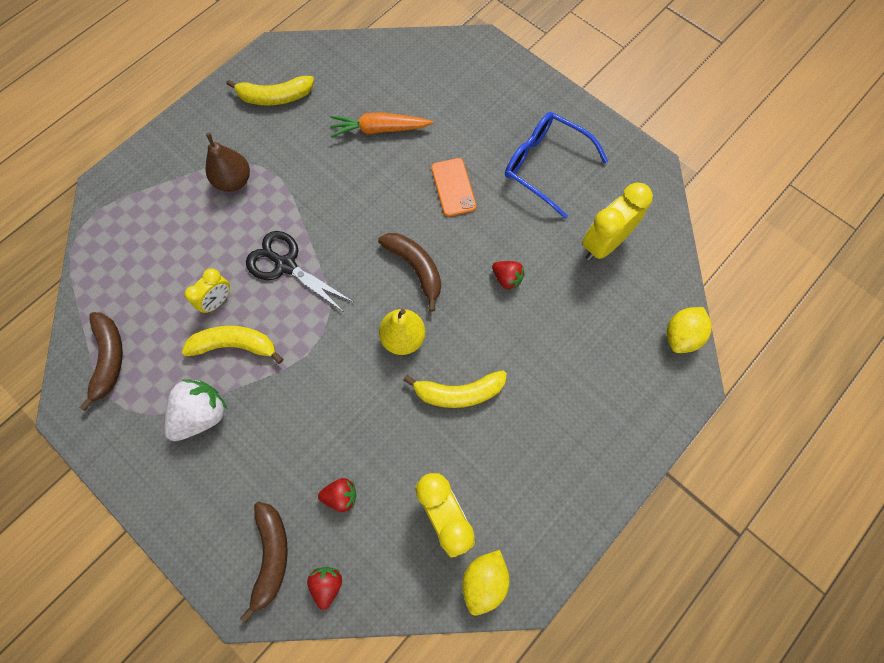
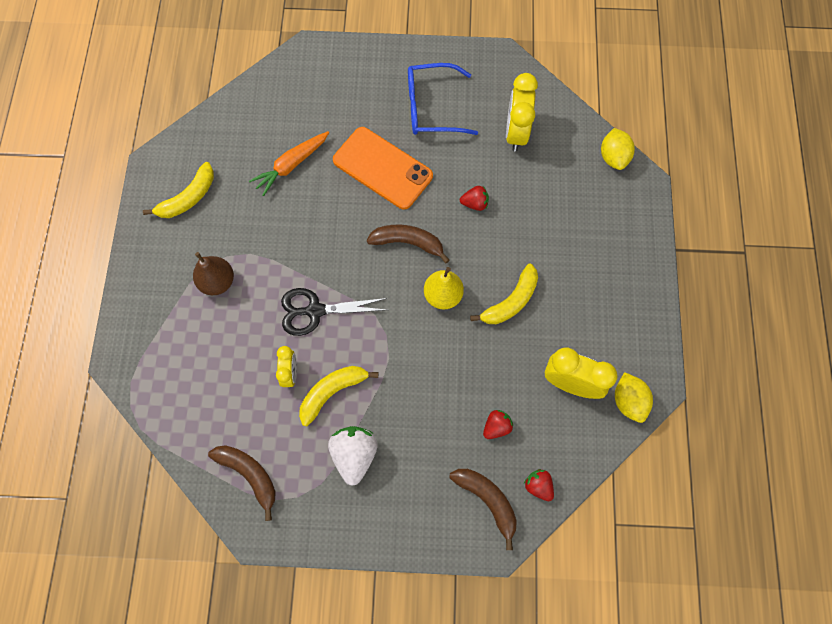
camera: 40 degrees left, 0 degrees up
orange phone [431,158,477,217] -> orange phone [333,127,433,209], size x1.72

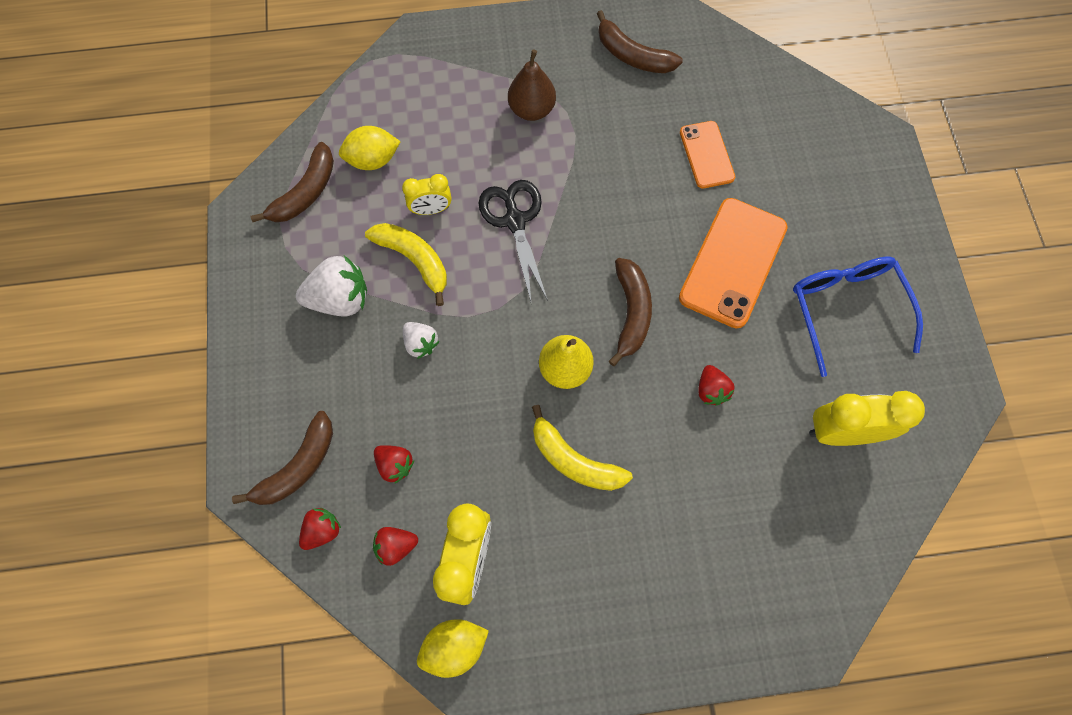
camera: 80 degrees right, 0 degrees up
yellow banana [143,162,214,218] -> brown banana [597,10,683,73]
orange carrot [249,131,329,196] -> orange phone [680,121,735,188]
yellow lemon [601,128,635,170] -> yellow lemon moved to [339,126,401,170]
none -> red strawberry [373,527,418,566]
none -> white strawberry [403,322,439,359]

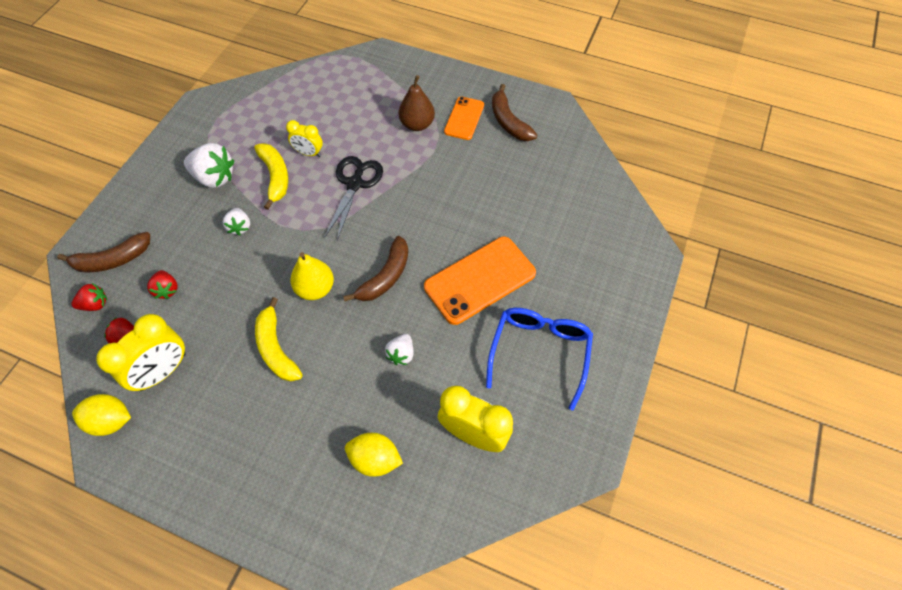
camera: 30 degrees right, 10 degrees down
brown banana [251,142,334,222] -> none
yellow lemon [339,126,401,170] -> yellow lemon moved to [345,433,403,477]
orange phone [680,121,735,188] -> orange phone moved to [444,96,484,140]
red strawberry [698,365,734,405] -> white strawberry [385,334,413,365]

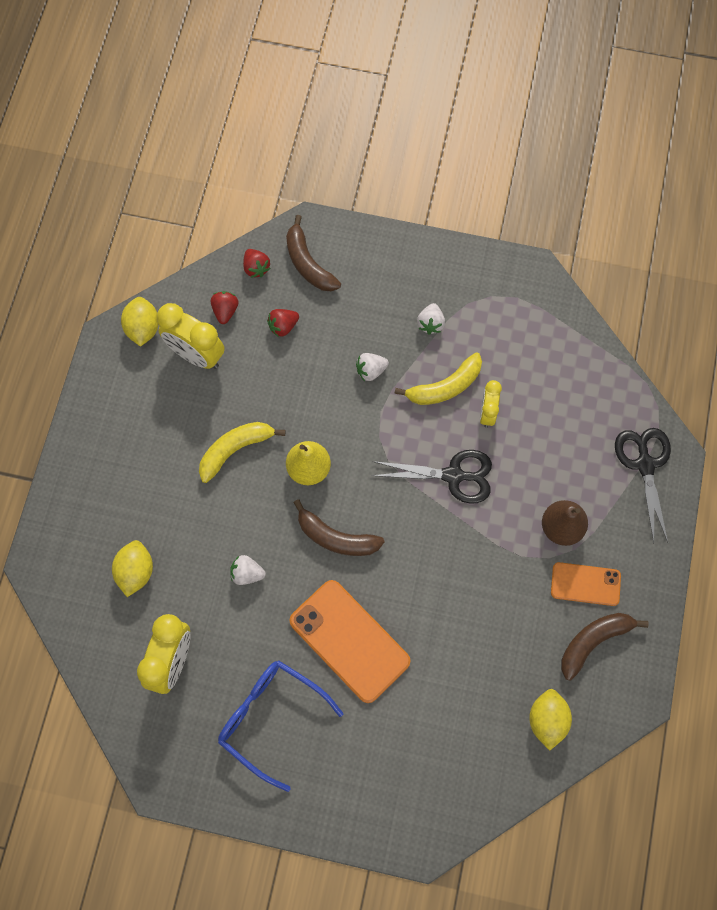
camera: 80 degrees right, 10 degrees up
white strawberry [184,143,234,188] -> white strawberry [417,303,445,334], size x0.57
blue glasses [486,308,593,410] -> blue glasses turned 150 degrees counterclockwise [218,660,343,792]
none -> yellow lemon [529,689,572,751]
none -> black scissors [615,428,671,543]

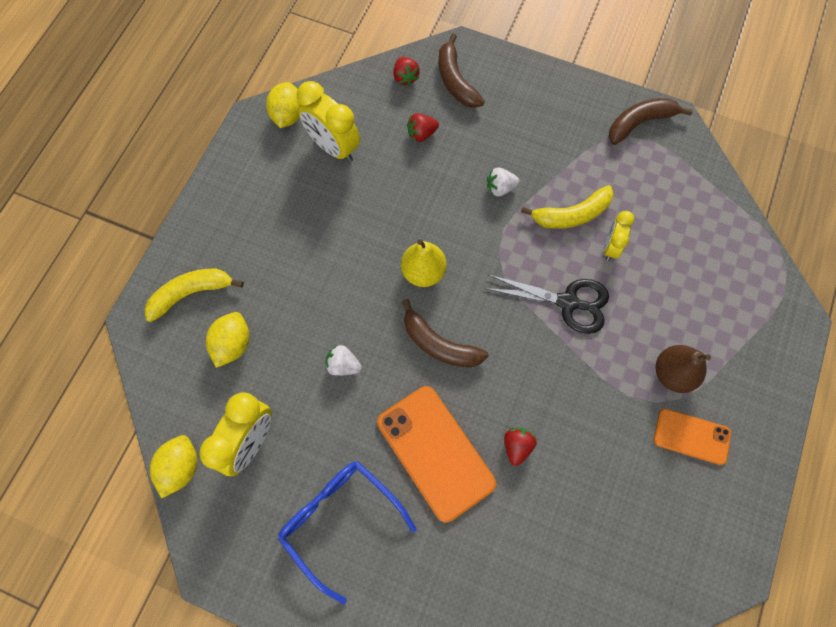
camera: 10 degrees right, 0 degrees up
yellow banana [199,422,286,483] -> yellow banana moved to [144,269,244,322]
red strawberry [211,291,238,324] -> red strawberry moved to [504,428,537,466]
white strawberry [417,303,445,334] -> none
yellow lemon [529,689,572,751] -> yellow lemon moved to [150,435,197,498]
brown banana [561,613,648,680] -> brown banana moved to [608,98,693,145]
black scissors [615,428,671,543] -> none

